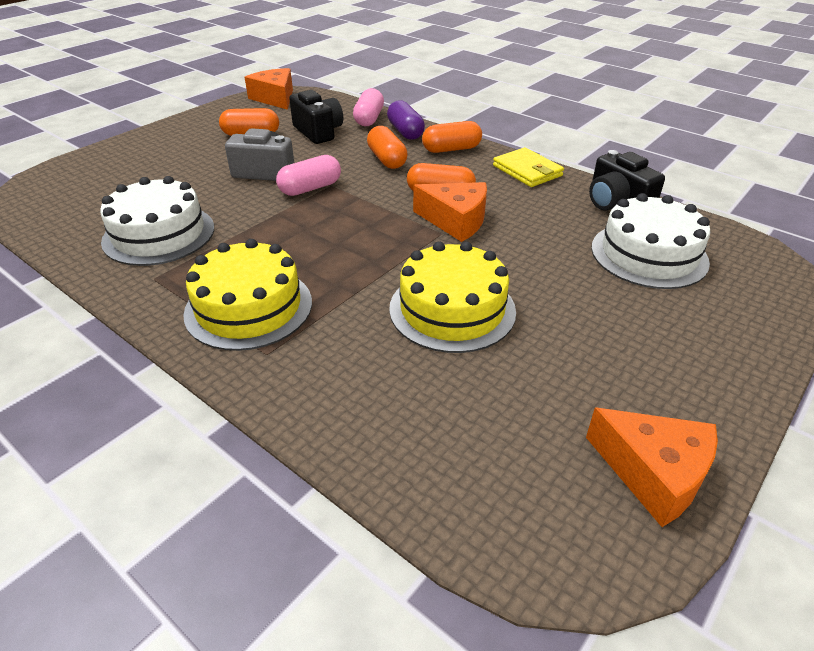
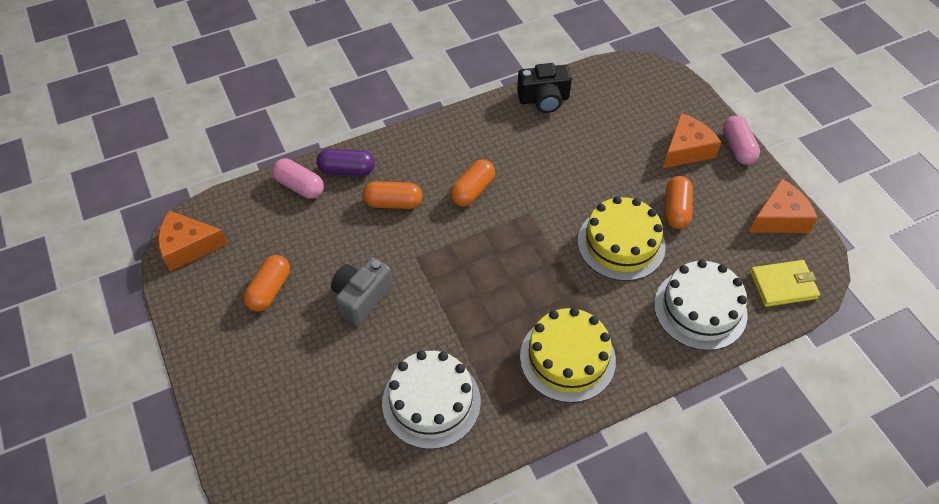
camera: 65 degrees left, 15 degrees up
pink capsule [276,155,341,196] -> pink capsule moved to [723,116,760,165]
black camera [289,90,343,144] -> none
orange cheese [413,182,487,242] -> orange cheese moved to [663,113,721,168]
orange capsule [422,121,482,153] -> orange capsule moved to [665,176,693,229]
yellow wallet [493,147,564,187] -> yellow wallet moved to [750,260,820,307]
white cake [591,193,710,289] -> white cake moved to [654,260,748,351]

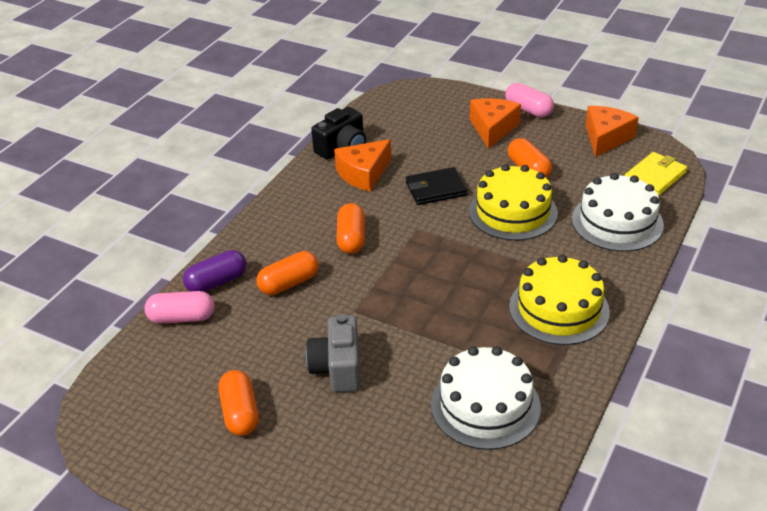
camera: 35 degrees left, 15 degrees down
orange cheese [158,211,228,271] -> orange cheese moved to [334,139,391,192]
none -> black wallet [406,167,468,205]

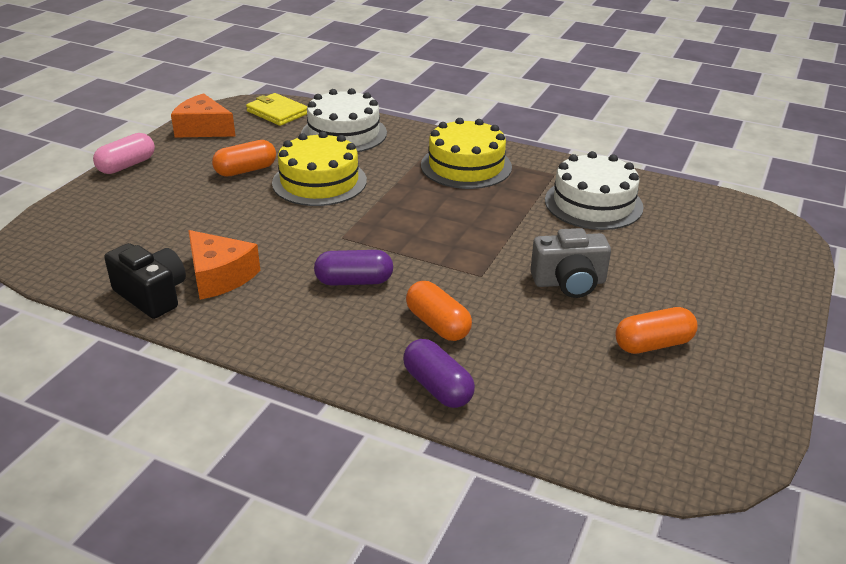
camera: 95 degrees left, 5 degrees down
pink capsule [144,291,214,323] -> none
orange capsule [337,203,365,254] -> purple capsule [314,250,393,286]
black wallet [406,167,468,205] -> none
orange cheese [470,98,521,149] -> none

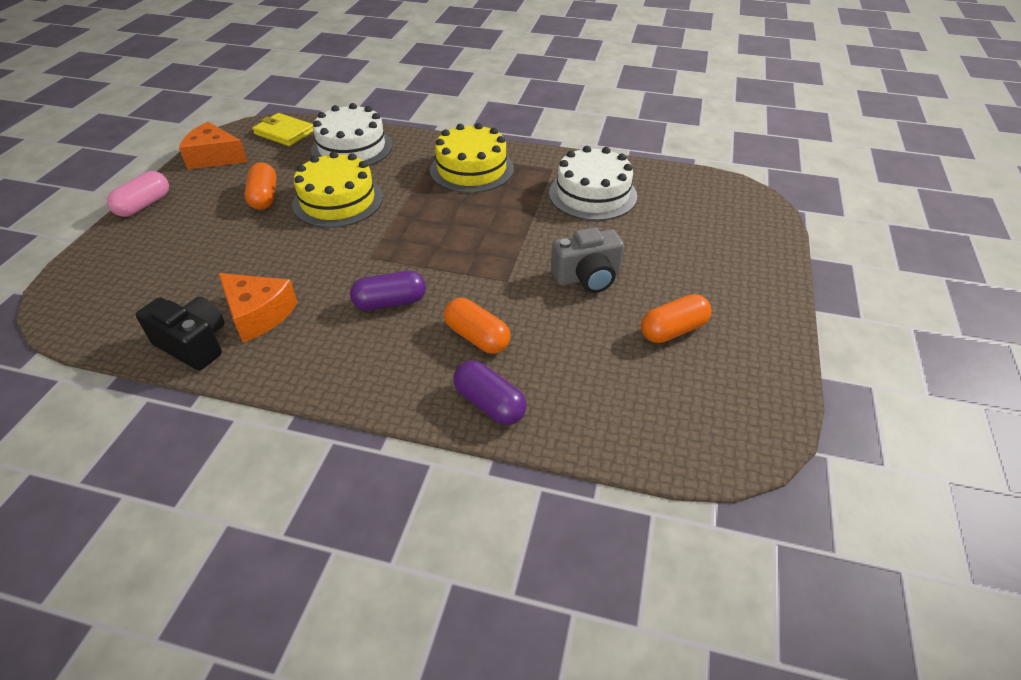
camera: 10 degrees left, 10 degrees up
orange capsule [212,140,276,177] -> orange capsule turned 60 degrees counterclockwise [244,162,277,210]

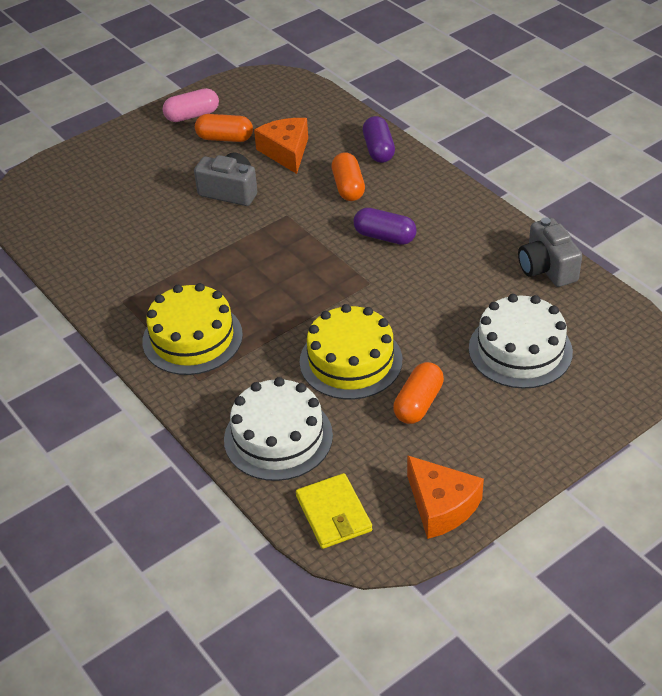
camera: 140 degrees left, 0 degrees up
pink capsule [107,171,169,217] -> pink capsule moved to [163,88,219,122]
black camera [136,297,224,370] -> grey camera [518,218,582,287]
orange cheese [218,273,298,342] -> orange cheese moved to [254,118,308,174]
white cake [549,146,637,221] -> white cake moved to [469,294,573,389]

